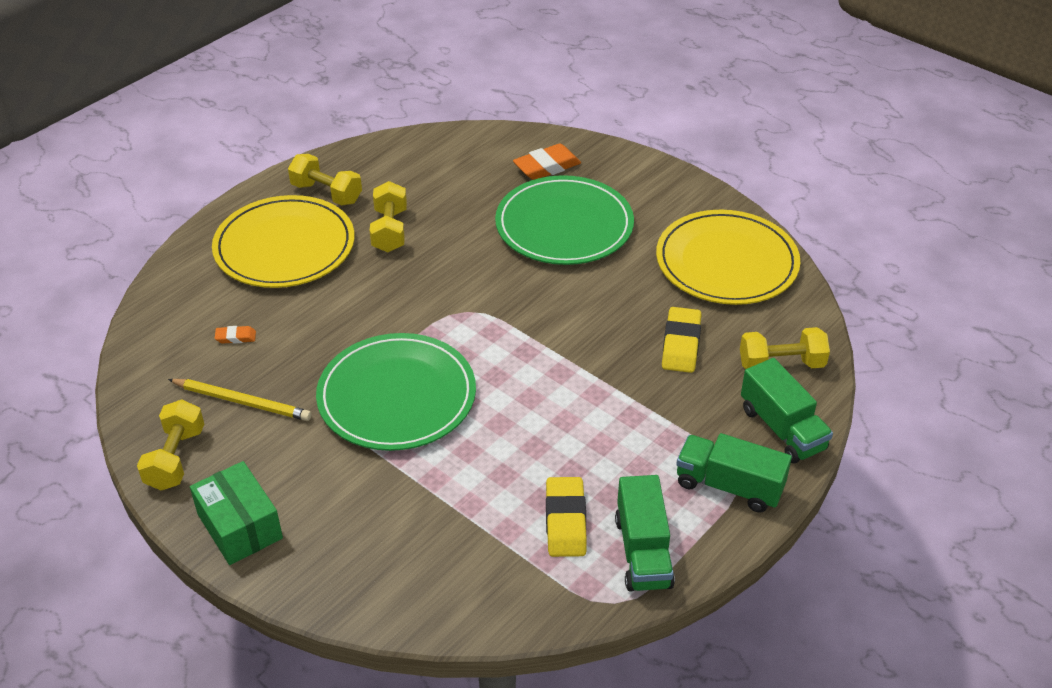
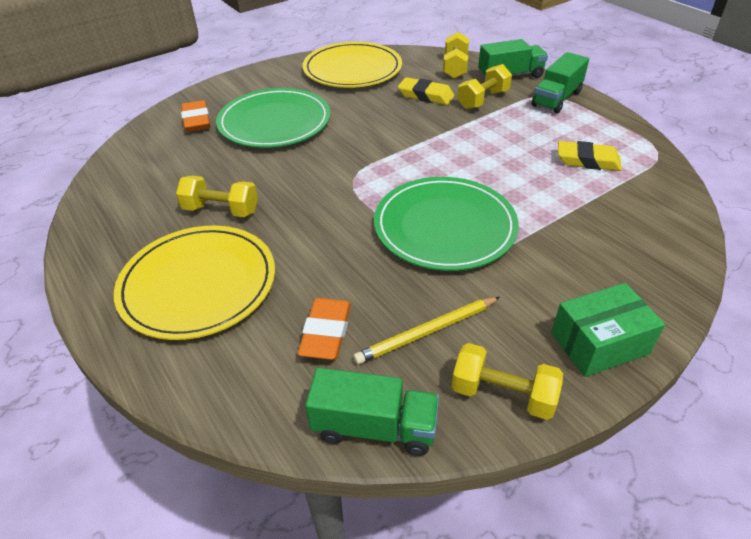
camera: 75 degrees left, 0 degrees up
yellow pencil [168,379,311,421] -> yellow pencil turned 150 degrees counterclockwise [353,297,500,364]
orange eraser [215,326,256,344] -> orange eraser [298,298,351,360], size x1.95
yellow dumbbell [288,154,362,205] -> yellow dumbbell moved to [457,64,512,109]
green truck [615,475,675,592] -> green truck moved to [305,368,439,456]

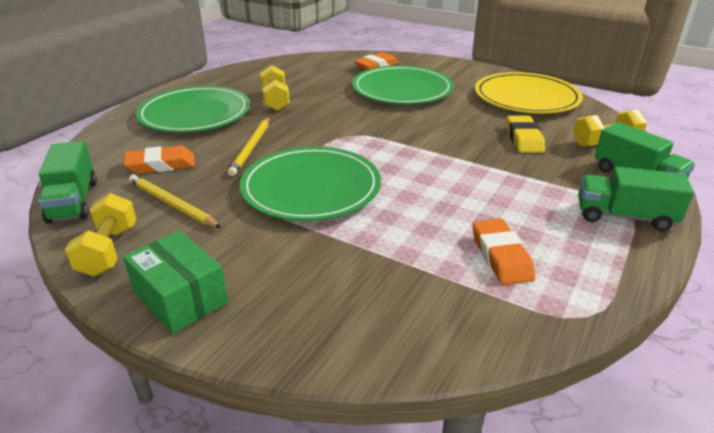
camera: 65 degrees right, 10 degrees down
yellow plate [114,225,275,340] -> green plate [136,86,250,133]
yellow dumbbell [457,64,512,109] -> none
yellow eraser [558,141,622,171] -> orange eraser [472,219,535,285]
none -> yellow pencil [228,117,269,176]

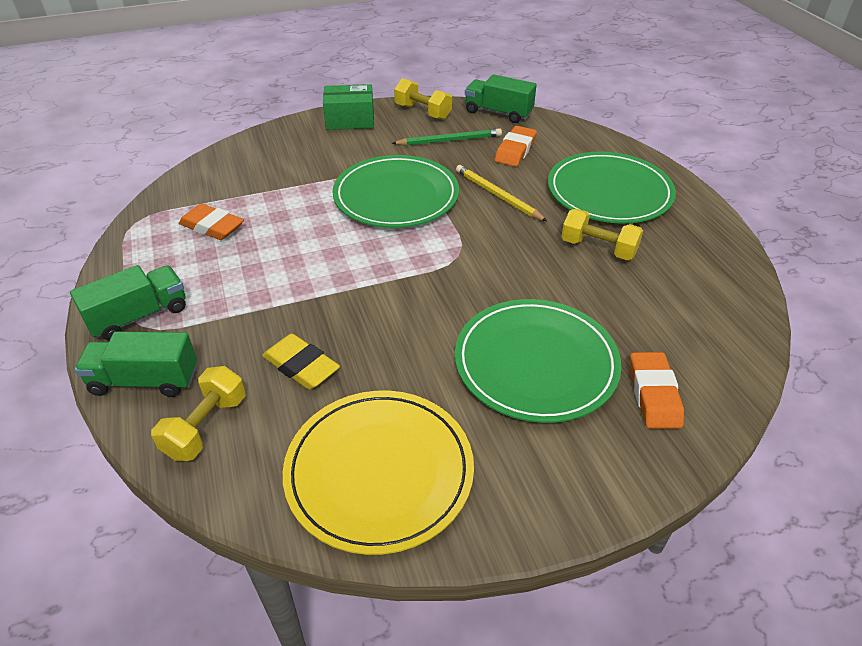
camera: 130 degrees right, 10 degrees up
yellow pencil [129,174,221,228] -> green pencil [392,128,502,146]

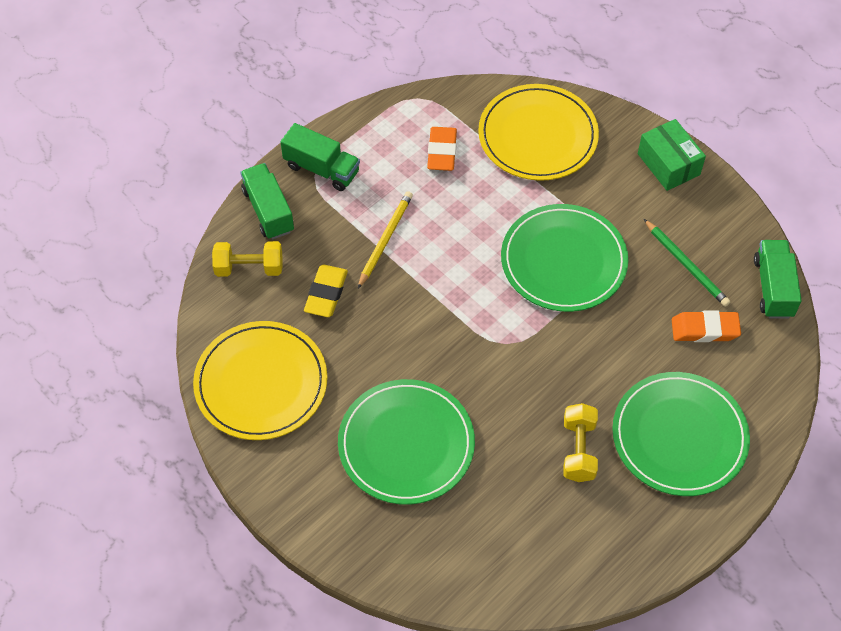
camera: 65 degrees right, 15 degrees up
yellow dumbbell [394,78,452,120] -> none
yellow pencil [456,165,547,221] -> yellow pencil moved to [358,191,413,288]
orange eraser [630,352,684,429] -> none
none -> yellow plate [478,84,599,181]

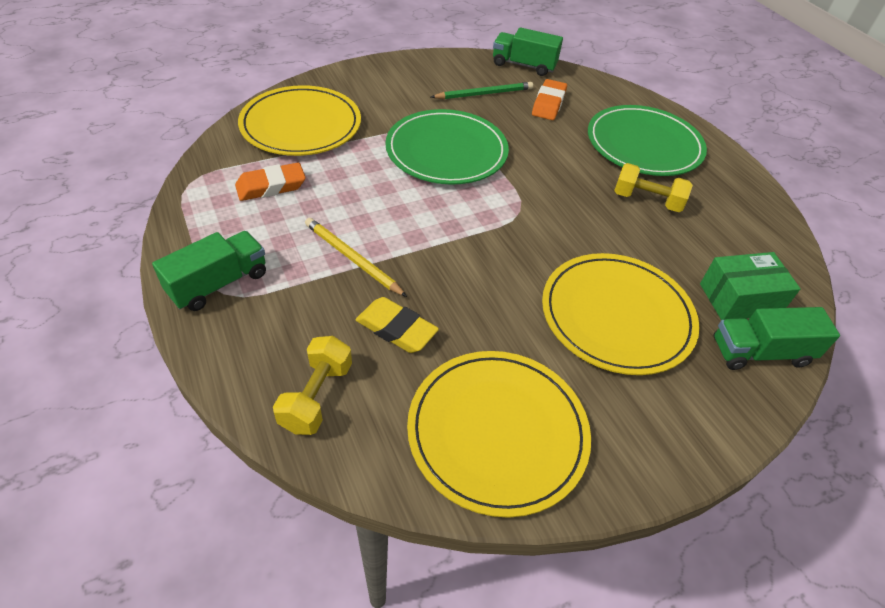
camera: 75 degrees left, 10 degrees down
green truck [240,163,294,240] -> green truck moved to [714,307,840,370]
green plate [338,379,475,505] -> yellow plate [542,253,699,375]
orange eraser [427,127,457,171] -> orange eraser turned 45 degrees counterclockwise [235,163,306,201]
green box [638,119,706,191] -> green box moved to [700,252,801,320]

